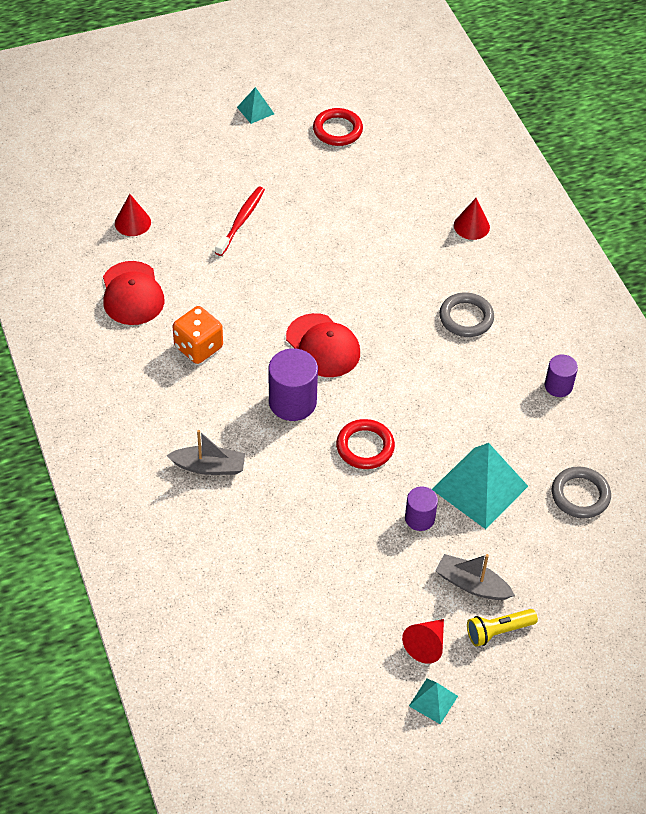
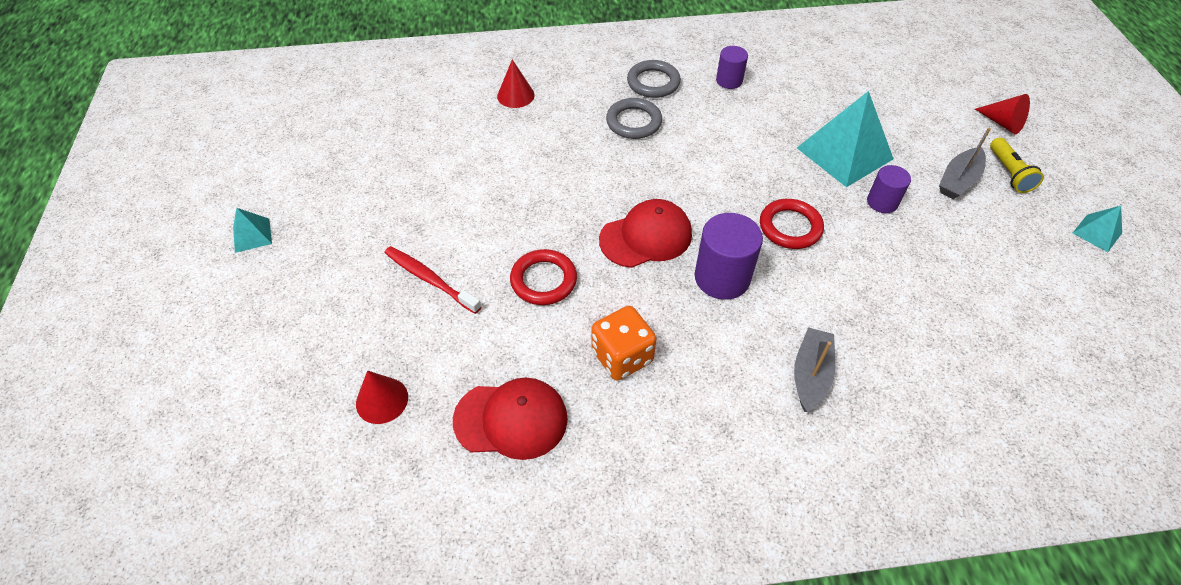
camera: 75 degrees left, 0 degrees up
red ring [313,108,363,146] -> red ring moved to [510,249,577,305]
red cone [402,619,444,664] -> red cone moved to [975,94,1030,134]
grey ring [552,467,611,519] -> grey ring moved to [627,60,681,98]

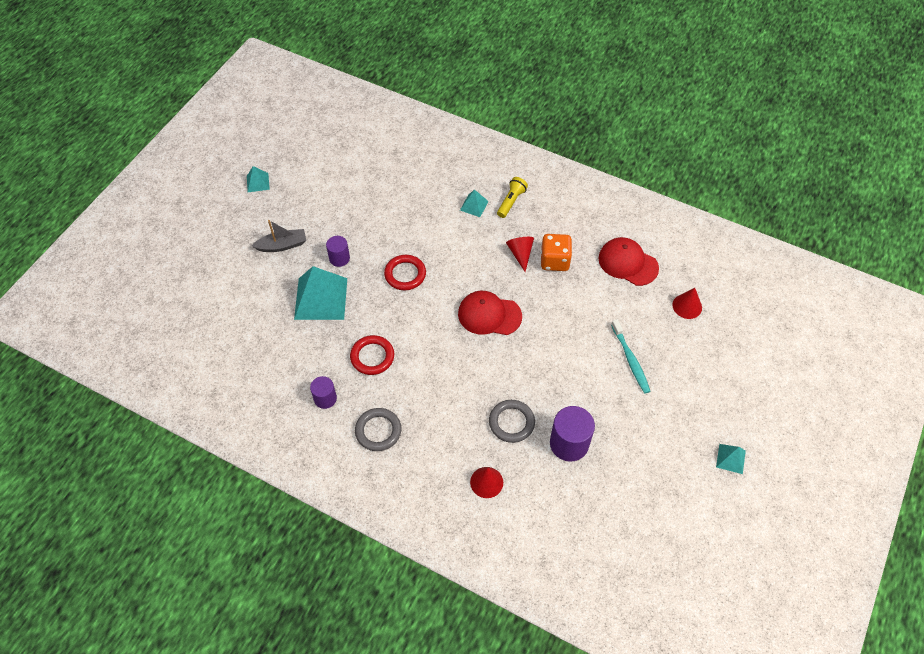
camera: 145 degrees left, 5 degrees up
red toothbrush [384,246,481,314] -> turquoise toothbrush [611,319,651,394]
red ring [510,249,577,305] -> red ring moved to [350,335,394,375]
grey ring [606,98,662,139] -> grey ring moved to [489,400,535,443]
purple cylinder [695,213,763,300] -> purple cylinder moved to [550,406,595,461]
grey boat [794,327,836,412] -> turquoise pyramid [460,189,489,217]
red cone [975,94,1030,134] -> red cone moved to [506,237,534,272]
yellow flashlight [990,137,1044,193] -> yellow flashlight moved to [497,177,528,218]

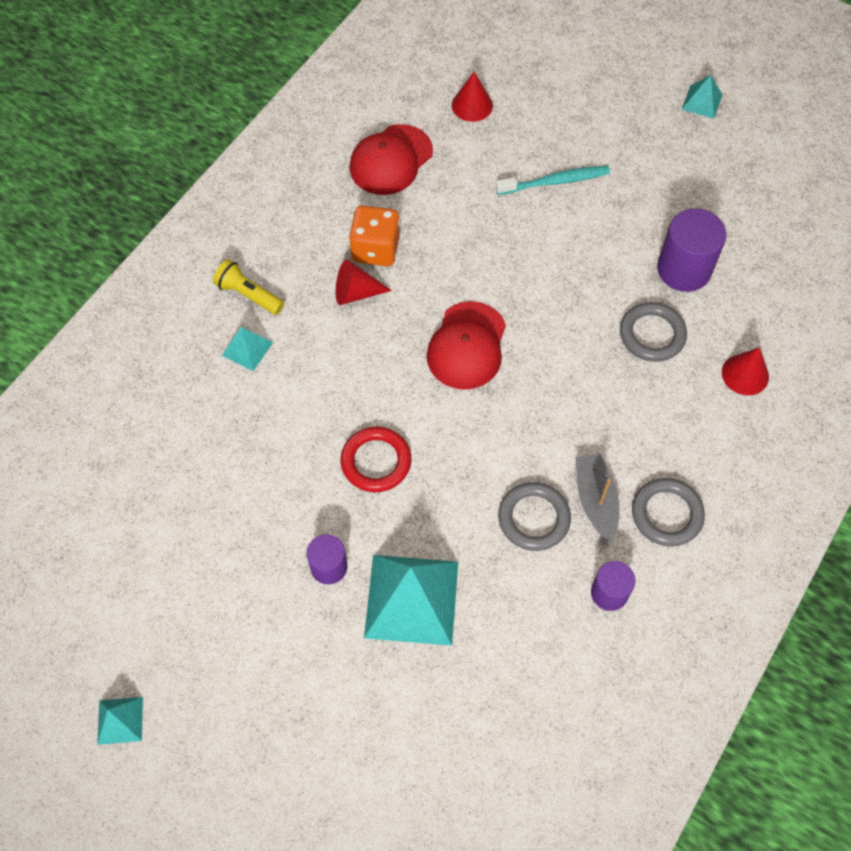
camera: 85 degrees left, 5 degrees up
grey boat [252,220,306,252] -> grey boat moved to [575,453,620,542]
red ring [350,335,394,375] -> grey ring [498,482,571,551]

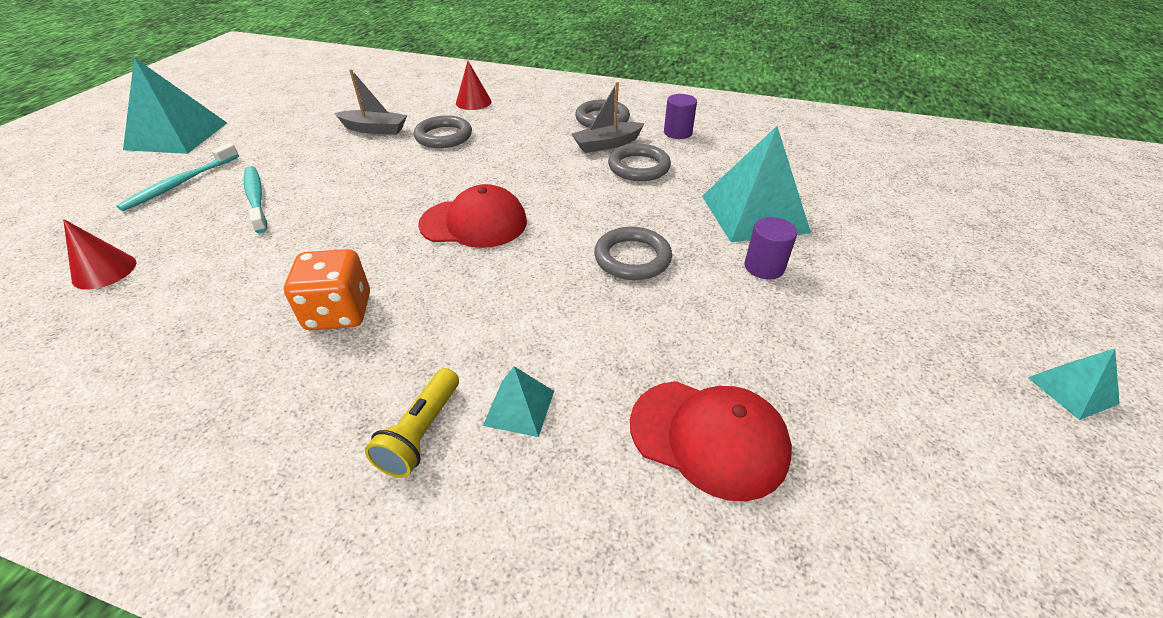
camera: 105 degrees left, 20 degrees down
red cone [336,259,392,305] -> none
red ring [340,426,412,492] -> grey ring [594,226,672,280]
red cap [349,124,433,195] -> red cap moved to [630,381,792,501]
purple cylinder [657,208,727,292] -> grey boat [334,69,407,135]
turquoise pyramid [682,75,722,119] -> turquoise pyramid [123,57,227,154], size x2.09
none -> turquoise toothbrush [116,143,239,211]

